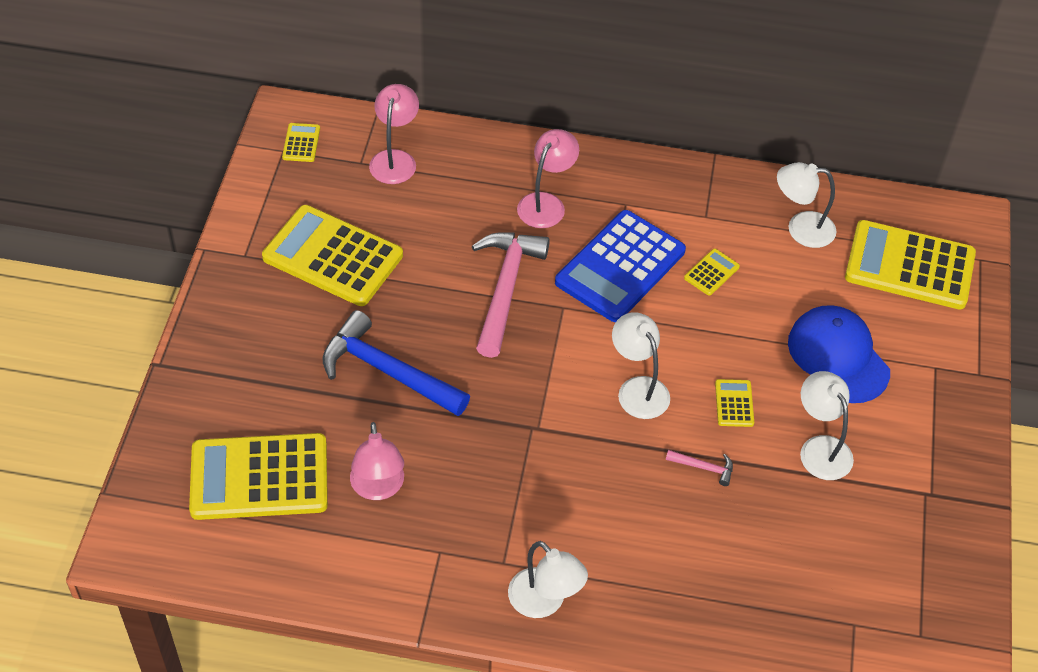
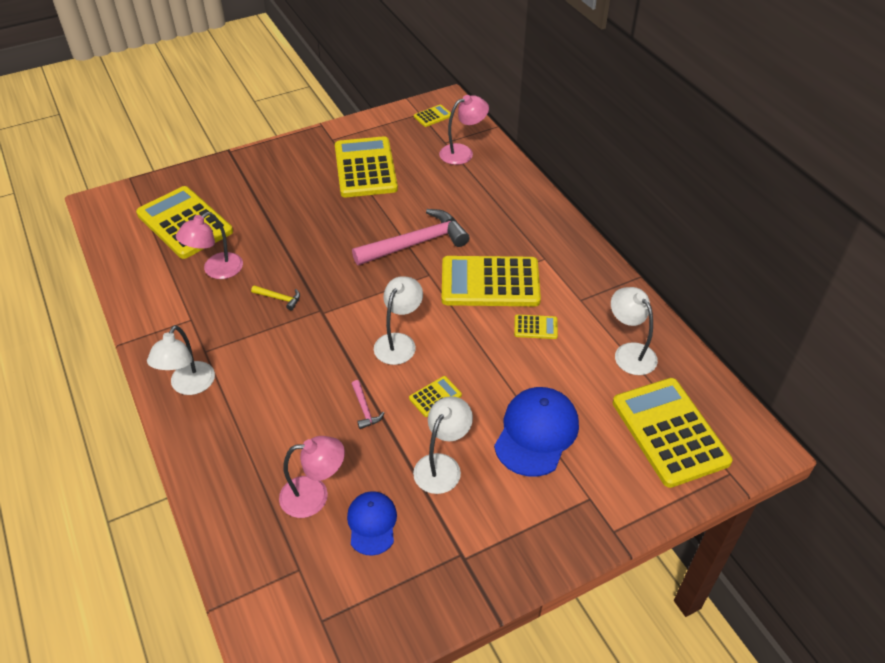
camera: 55 degrees right, 5 degrees down
blue hammer [322,310,470,416] -> none
pink lamp [517,129,579,228] -> pink lamp moved to [279,436,345,518]
blue calculator [555,210,686,322] -> yellow calculator [442,256,541,306]
none -> yellow hammer [251,285,300,310]
none -> blue cap [347,491,397,556]

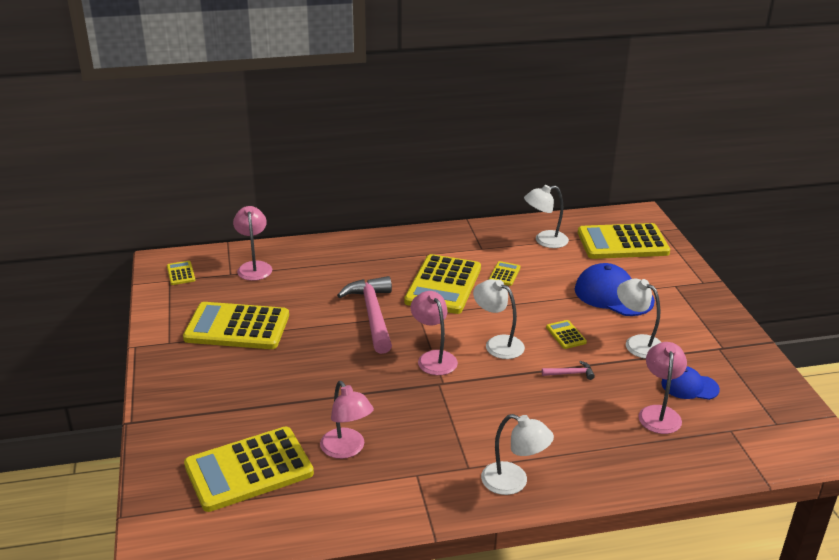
camera: 75 degrees left, 15 degrees down
yellow hammer [251,285,300,310] -> none
none -> pink lamp [410,291,458,375]

